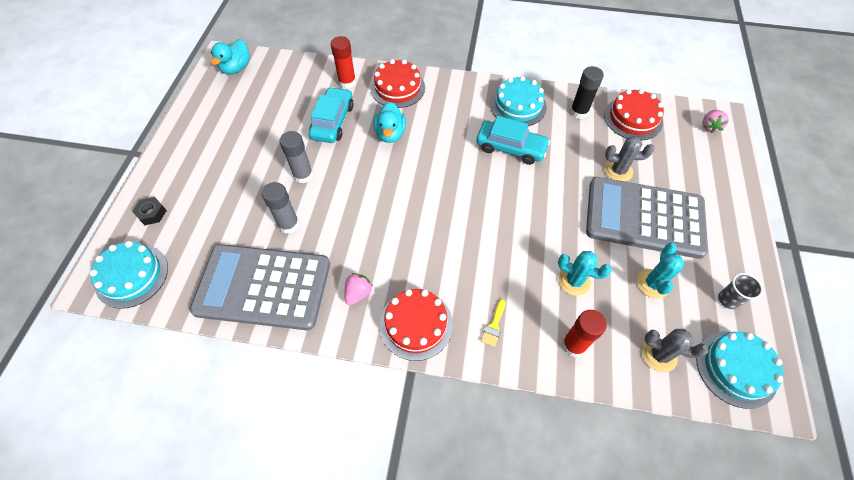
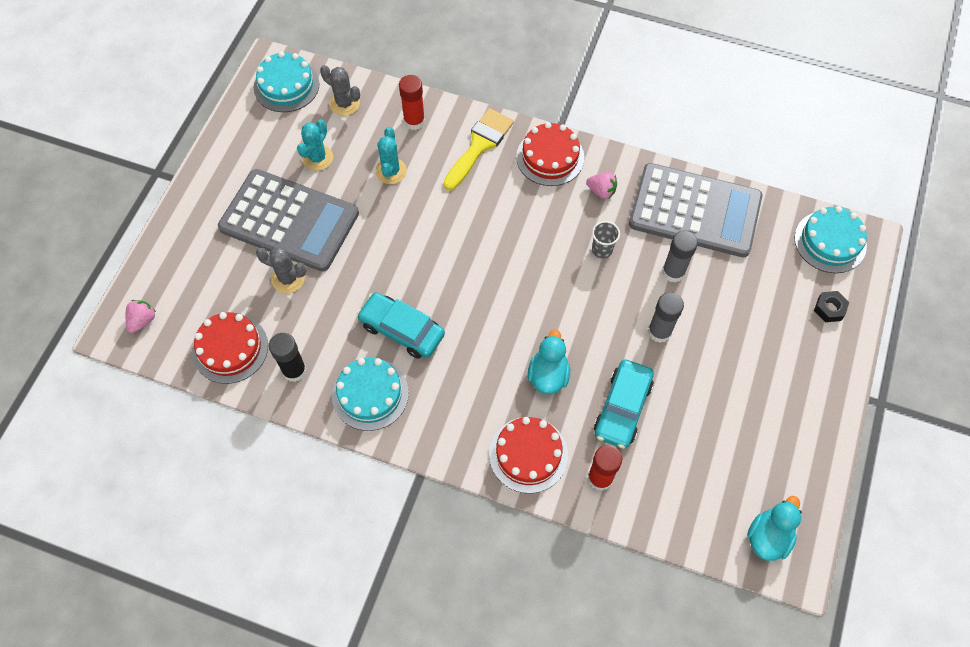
camera: 170 degrees left, 5 degrees up
pink strawberry [345,273,373,305] -> pink strawberry turned 105 degrees counterclockwise [586,172,617,199]
yellow brush [481,299,506,347] -> yellow brush [443,108,514,190], size x2.21
turquoise cactus [558,251,612,296] -> turquoise cactus turned 60 degrees clockwise [375,127,407,184]
grey cup [718,273,763,309] -> grey cup moved to [592,221,620,259]

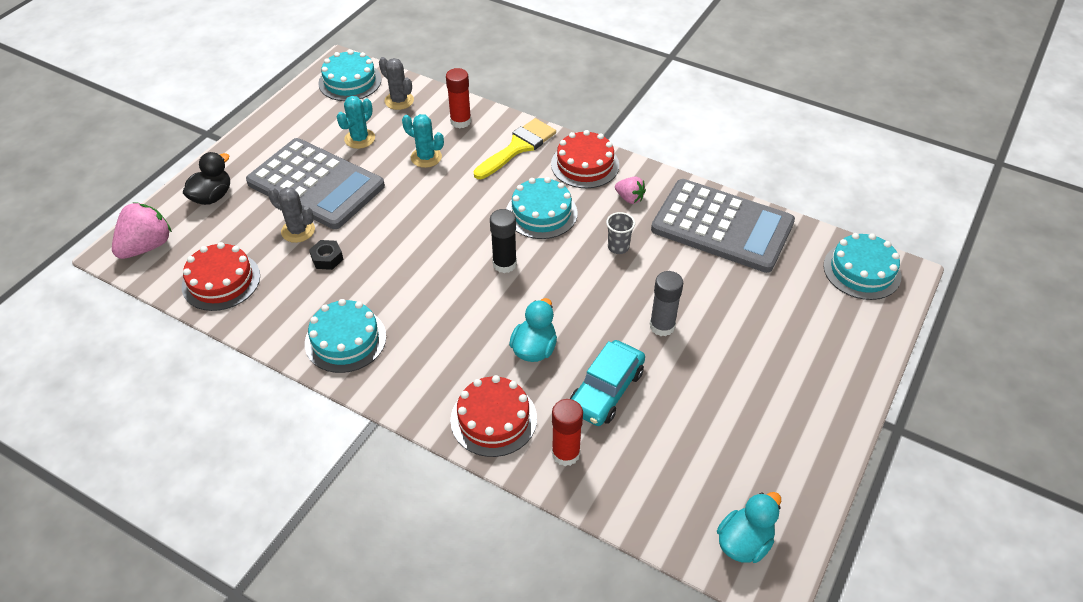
camera: 10 degrees right, 15 degrees down
pink strawberry [126,300,156,333] -> pink strawberry [112,202,172,259], size x1.77
black glue stick [269,333,307,382] -> black glue stick moved to [490,209,517,273]
turquoise car [357,292,445,359] -> none
turquoise cactus [375,127,407,184] -> turquoise cactus turned 75 degrees counterclockwise [402,114,444,168]
grey glue stick [662,230,698,282] -> none
black nut [814,291,849,322] -> black nut moved to [309,240,344,270]
none -> black duck [183,152,230,205]
none -> turquoise cake [506,177,578,239]

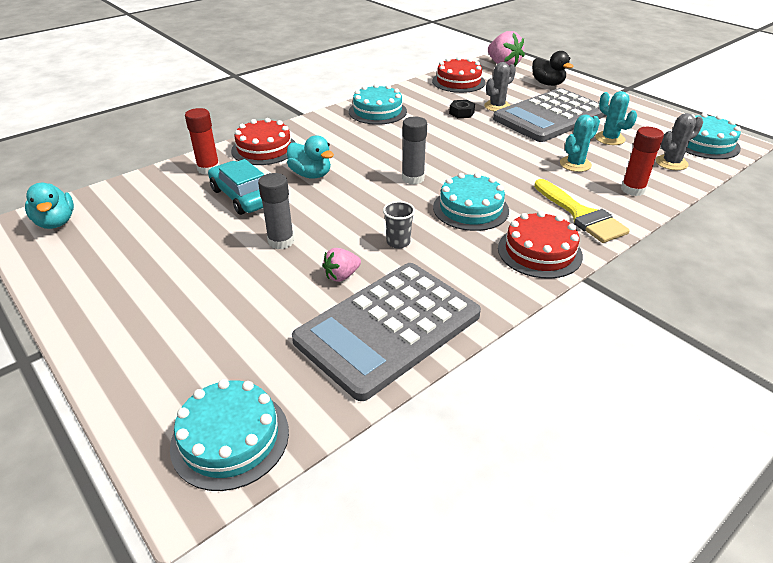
camera: 110 degrees right, 10 degrees down
black glue stick [490,209,517,273] -> grey glue stick [402,117,427,185]
pink strawberry [615,176,646,204] -> pink strawberry moved to [323,248,361,282]

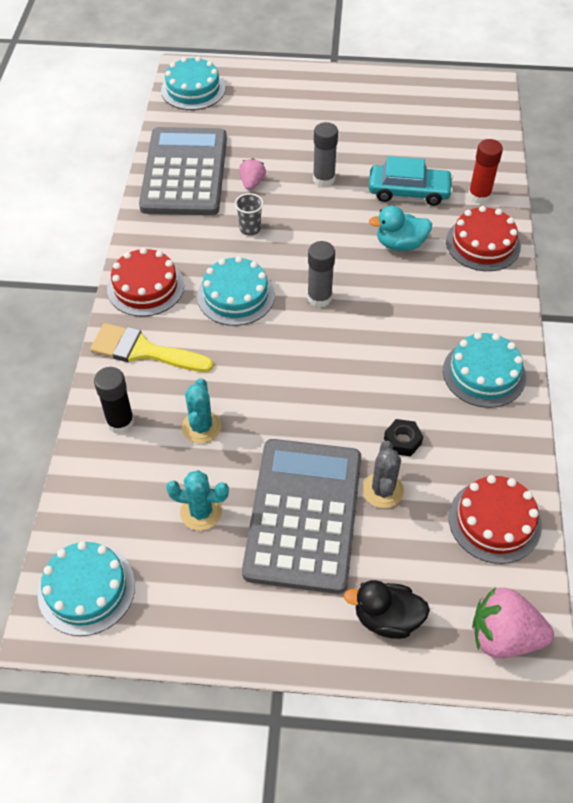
camera: 135 degrees right, 15 degrees up
turquoise duck [25,183,74,229] -> none
red glue stick [621,127,664,196] -> black glue stick [94,367,134,434]
grey cactus [656,113,703,170] -> none

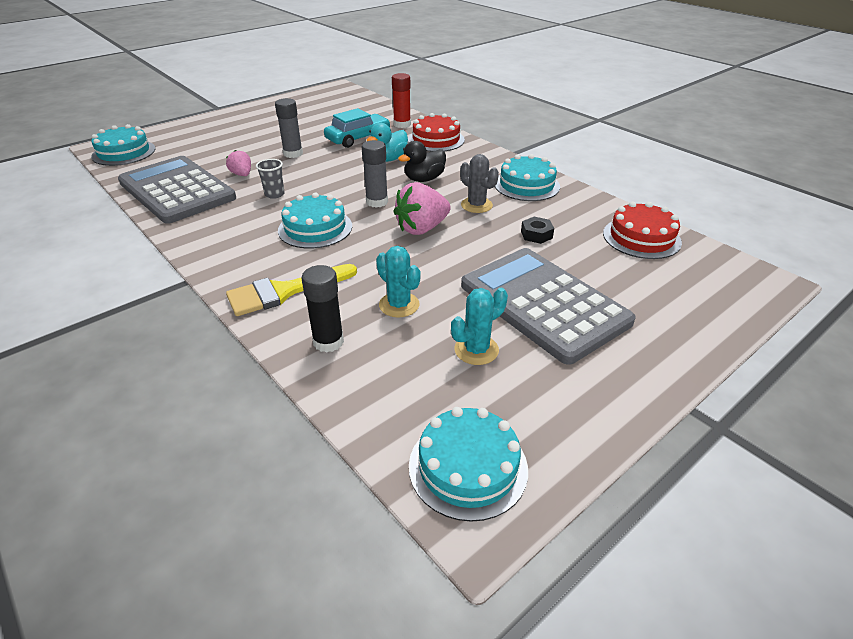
camera: 45 degrees left, 15 degrees down
red cake [107,247,184,317] -> none
black duck [344,580,430,639] -> black duck moved to [398,141,446,182]
grey cactus [362,441,404,508] -> grey cactus moved to [460,154,499,213]
pink strawberry [472,587,554,658] -> pink strawberry moved to [393,182,451,235]

